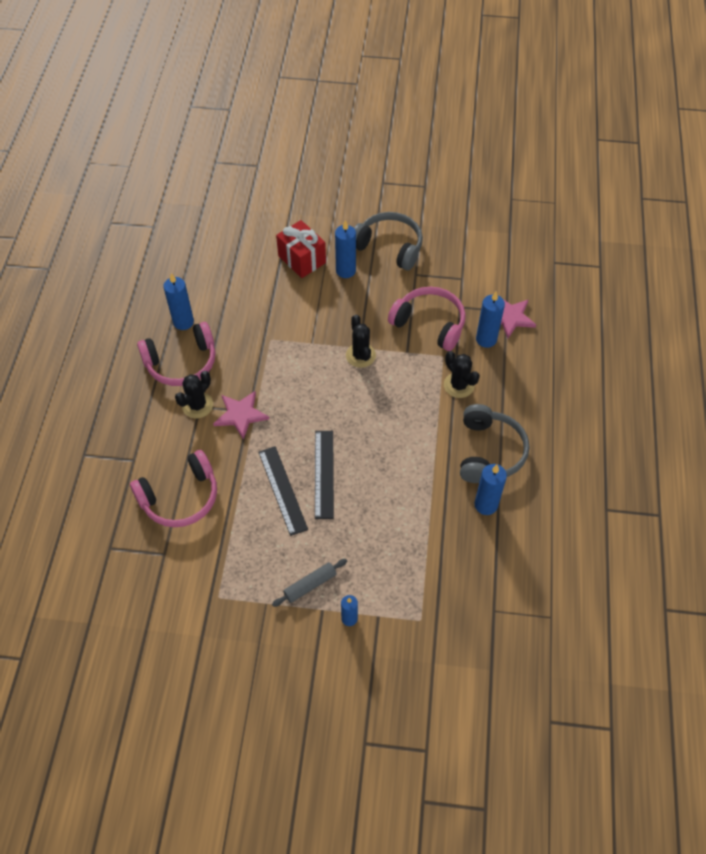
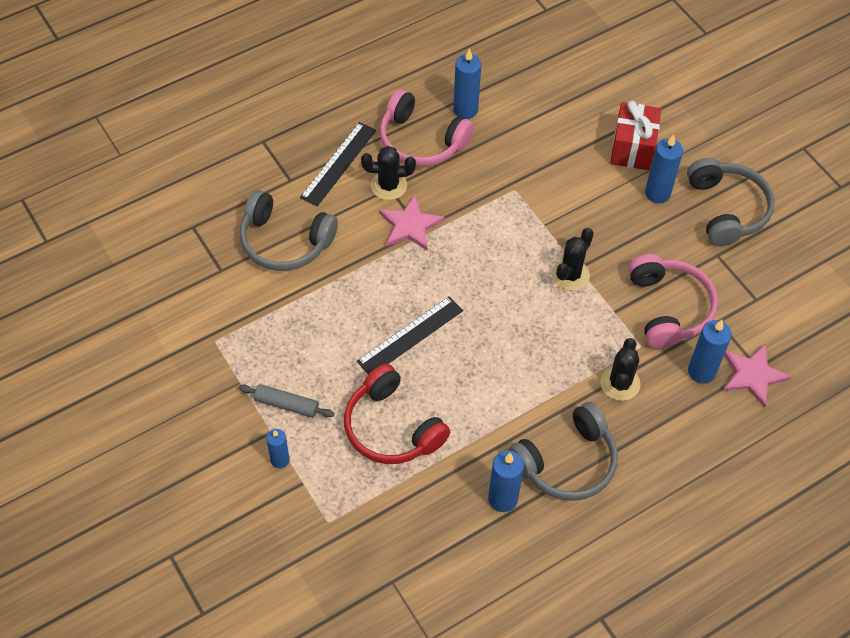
camera: 50 degrees right, 0 degrees up
pink headphones [130,450,217,527] -> grey headphones [240,190,338,271]
black ruler [258,446,308,536] -> black ruler moved to [300,122,376,206]
none -> red headphones [344,364,450,464]

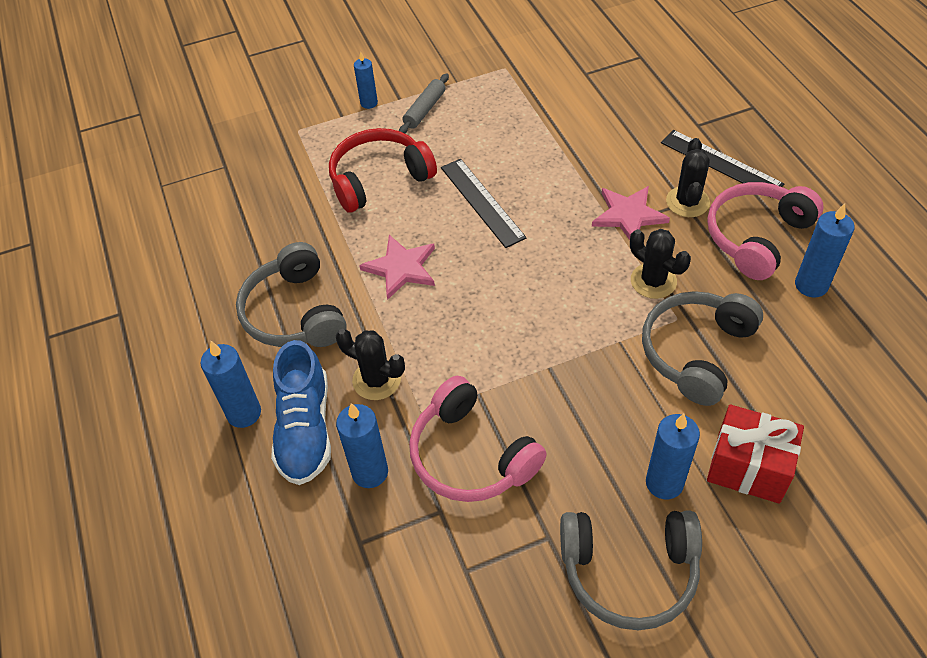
camera: 105 degrees right, 5 degrees down
grey headphones [240,190,338,271] -> grey headphones moved to [642,291,763,406]
blue candle [488,450,524,512] -> blue candle moved to [201,341,261,428]
black cactus [552,228,594,291] -> black cactus moved to [630,229,691,299]
pink headphones [628,254,718,349] -> pink headphones turned 45 degrees clockwise [409,376,547,502]
pink star [723,344,791,408] -> pink star moved to [359,235,435,300]
none -> blue shoe [271,340,331,485]

